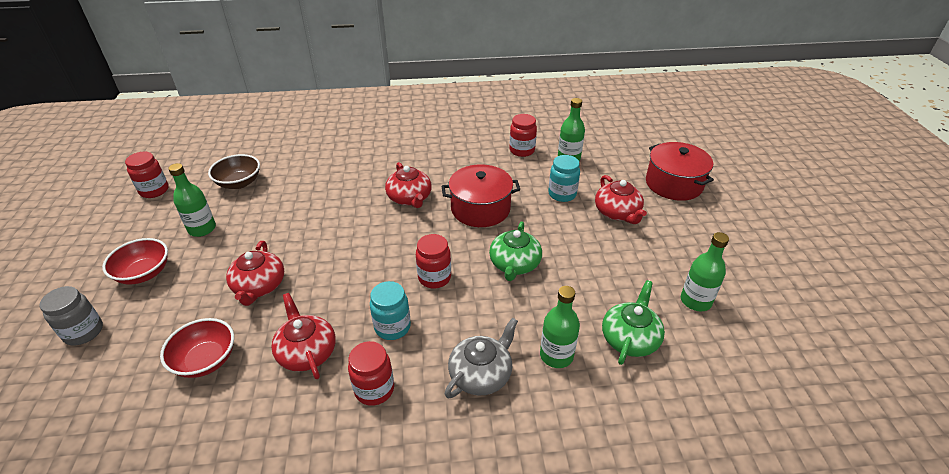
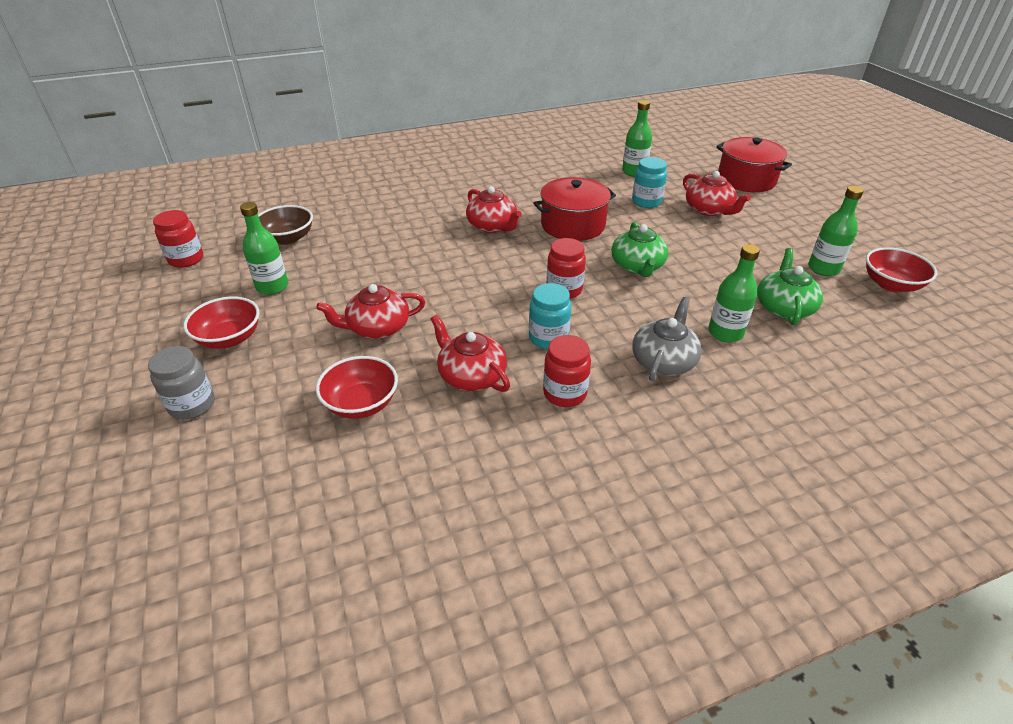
camera: 15 degrees left, 0 degrees up
red teapot [226,241,284,306] -> red teapot turned 90 degrees clockwise [316,284,425,339]
red jar [509,114,537,157] -> none
none -> red bowl [866,247,937,292]

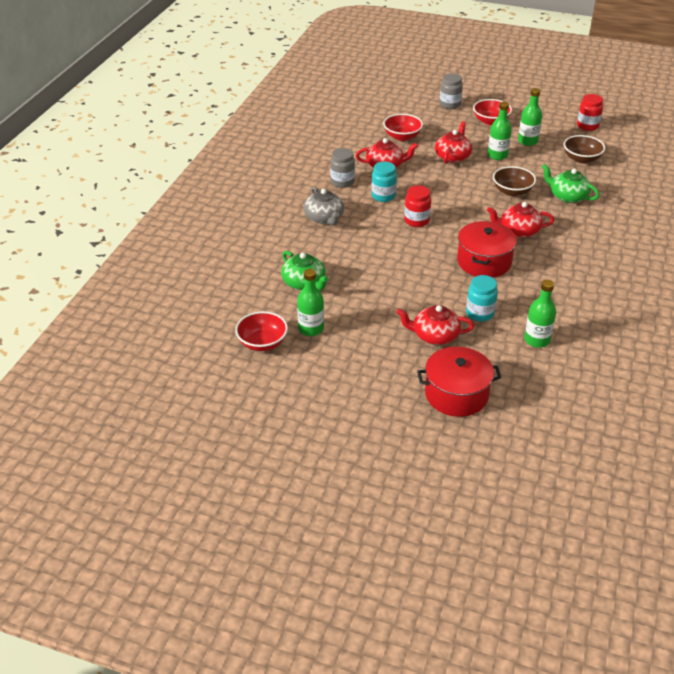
camera: 130 degrees right, 0 degrees up
red jar [543,335,591,407] -> grey jar [330,148,355,188]
green teapot [611,222,669,277] -> green teapot moved to [542,164,599,203]
green bottle [708,244,760,342] -> green bottle moved to [488,102,512,160]
none -> brown bowl [493,166,536,196]

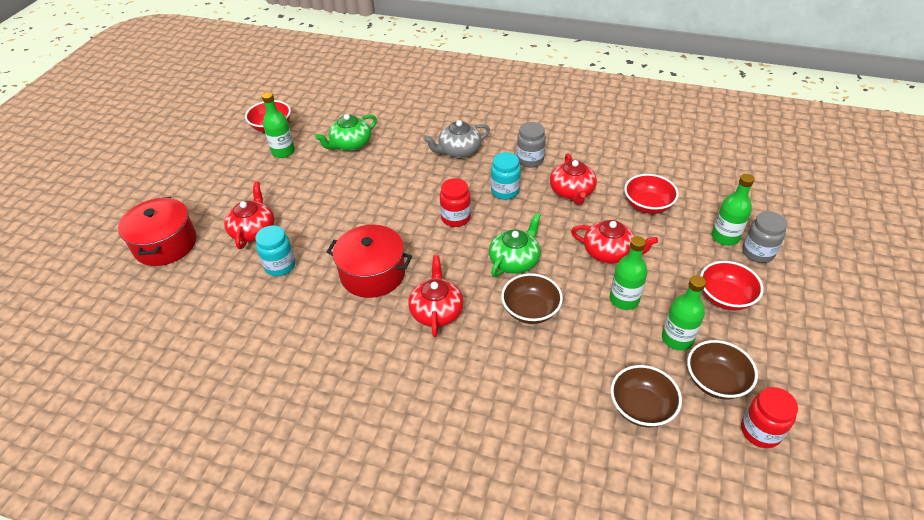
camera: 90 degrees right, 5 degrees up
green bottle [524,280,556,348] -> green bottle moved to [712,174,755,246]
green teapot [542,164,599,203] -> green teapot moved to [489,213,541,277]
none -> brown bowl [687,340,758,399]

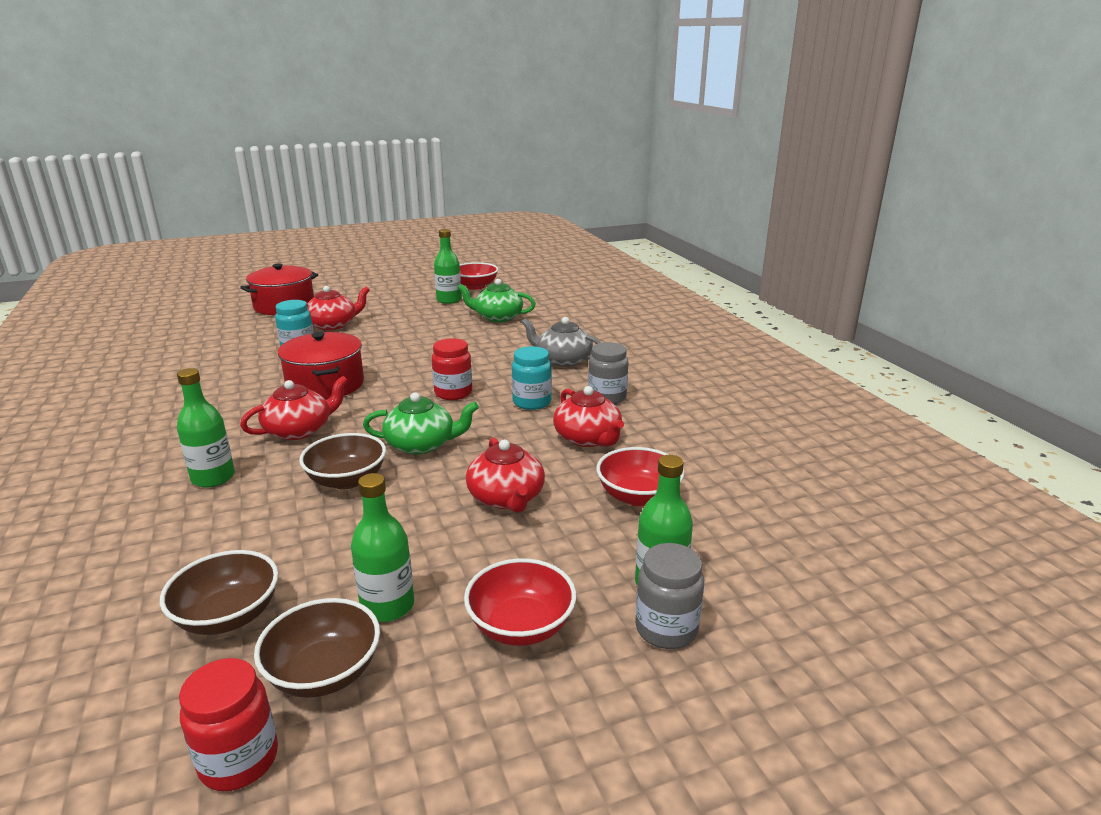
camera: 50 degrees right, 20 degrees down
red teapot [550,153,597,205] -> red teapot turned 75 degrees counterclockwise [553,386,624,447]
green bottle [610,236,647,310] -> green bottle moved to [177,368,235,487]

